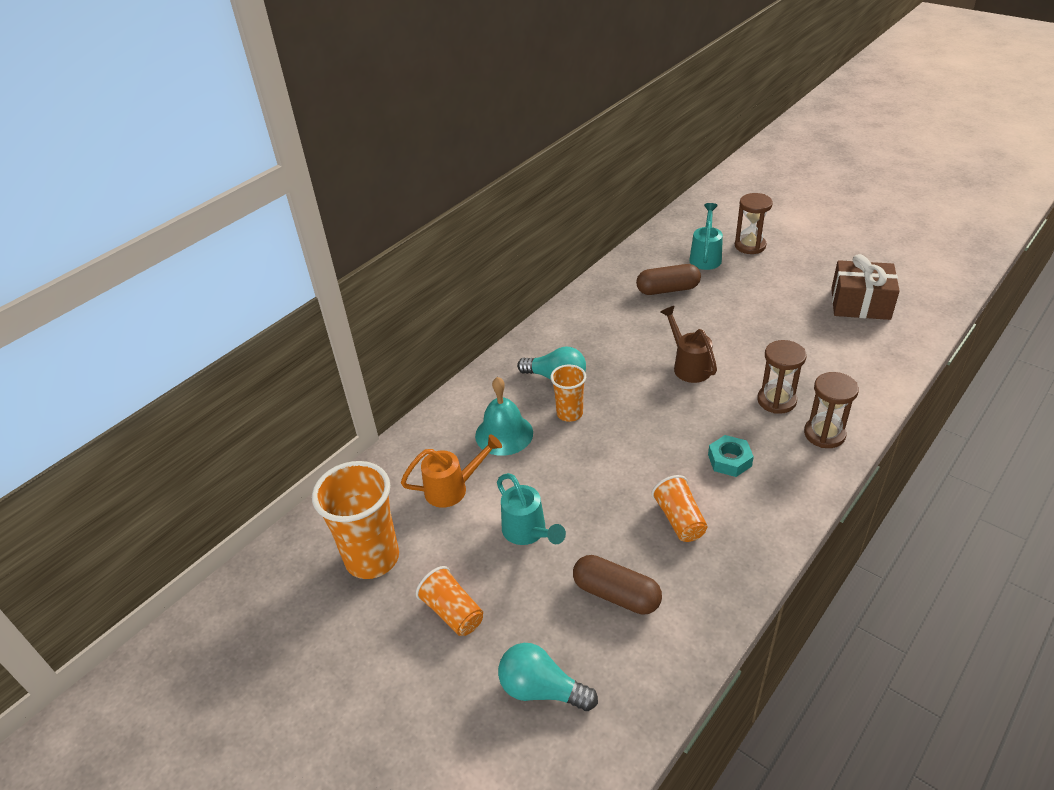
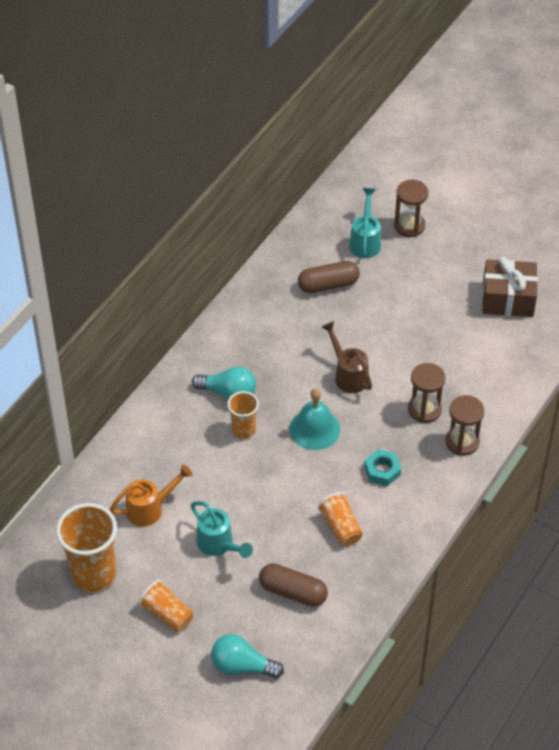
camera: 10 degrees left, 10 degrees up
turquoise bell [475,377,533,456] -> turquoise bell moved to [289,388,340,450]

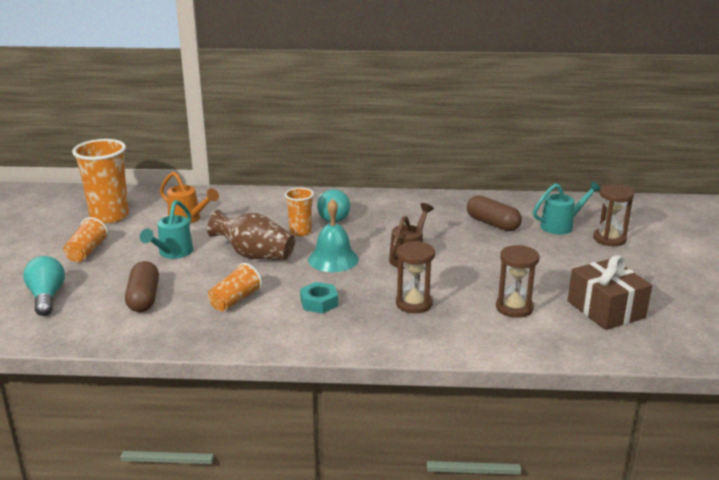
camera: 60 degrees right, 25 degrees down
brown hourglass [445,395,484,456] -> brown hourglass moved to [496,245,539,318]
none -> brown vase [207,210,295,260]

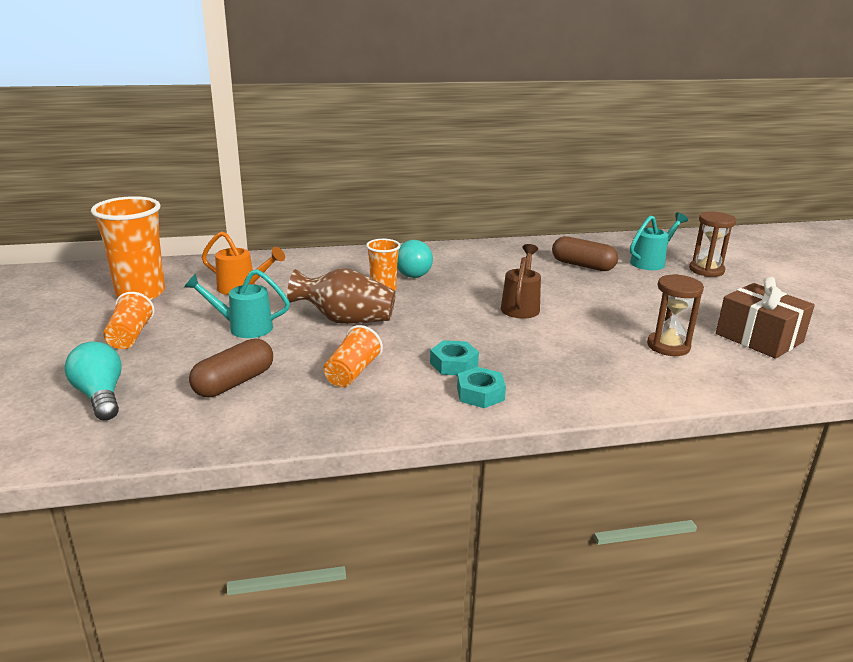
camera: 15 degrees left, 0 degrees up
brown capsule [125,261,159,312] -> brown capsule turned 60 degrees clockwise [189,338,273,397]
turquoise watering can [140,200,193,259] -> turquoise watering can turned 90 degrees clockwise [184,269,290,338]
turquoise bell [308,199,359,272] -> none
brown hourglass [396,241,435,313] -> none
none -> turquoise nut [457,367,506,408]

